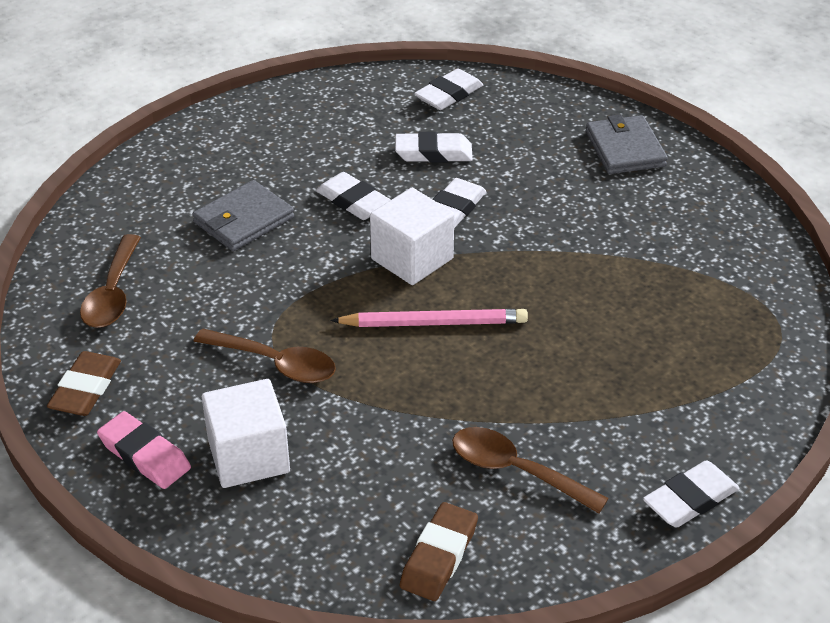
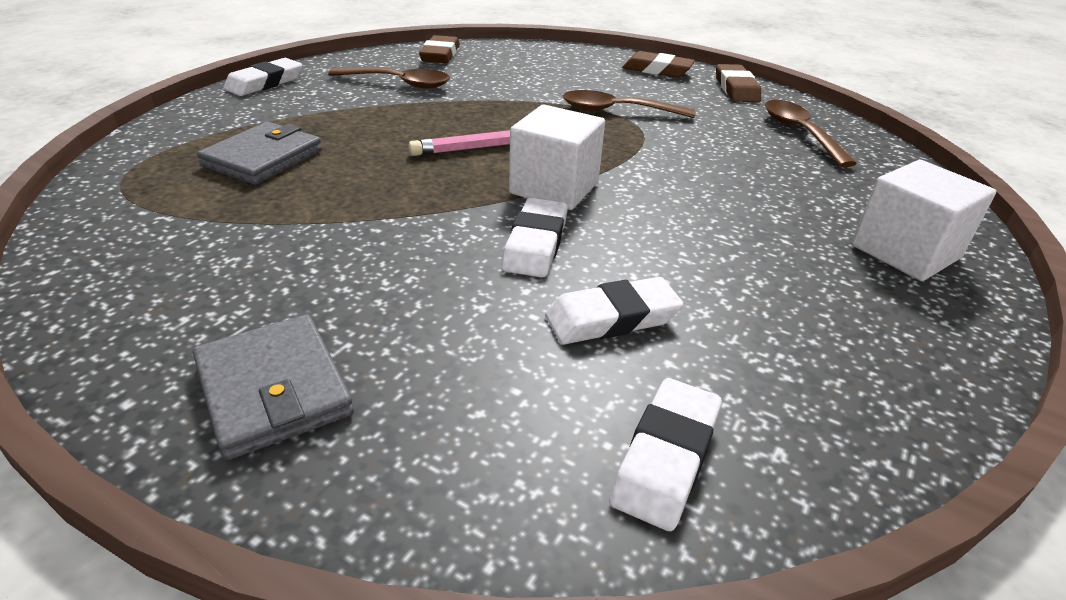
camera: 160 degrees right, 5 degrees down
pink eraser [97,411,191,489] -> brown eraser [622,51,695,78]
grey wallet [192,180,294,251] -> grey wallet moved to [197,122,322,185]
white cube [202,379,290,488] -> white cube moved to [852,160,996,281]
white eraser [316,172,391,220] -> none

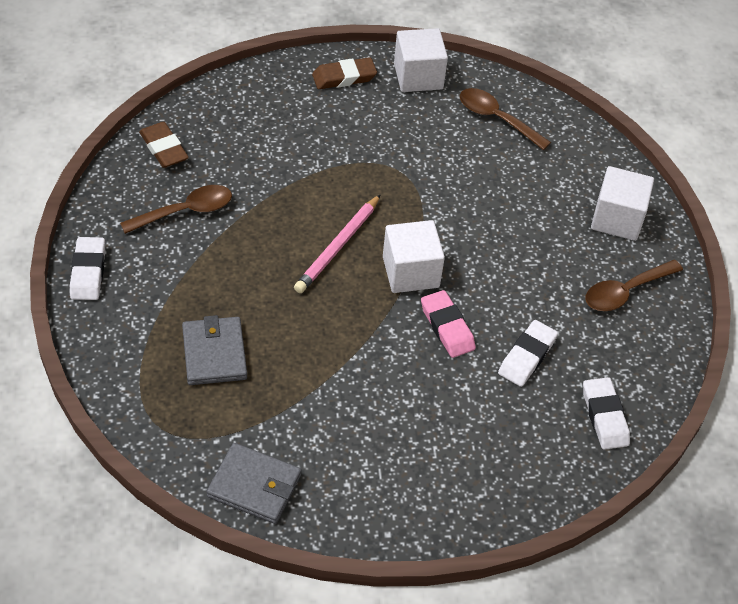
camera: 40 degrees left, 15 degrees up
grey wallet [193,314,354,460] -> grey wallet moved to [207,443,301,524]
white eraser [502,198,568,278] -> pink eraser [421,290,476,358]
brown spoon [563,90,695,118] -> brown spoon moved to [585,260,683,311]
brown eraser [716,64,761,102] -> white cube [394,28,448,92]

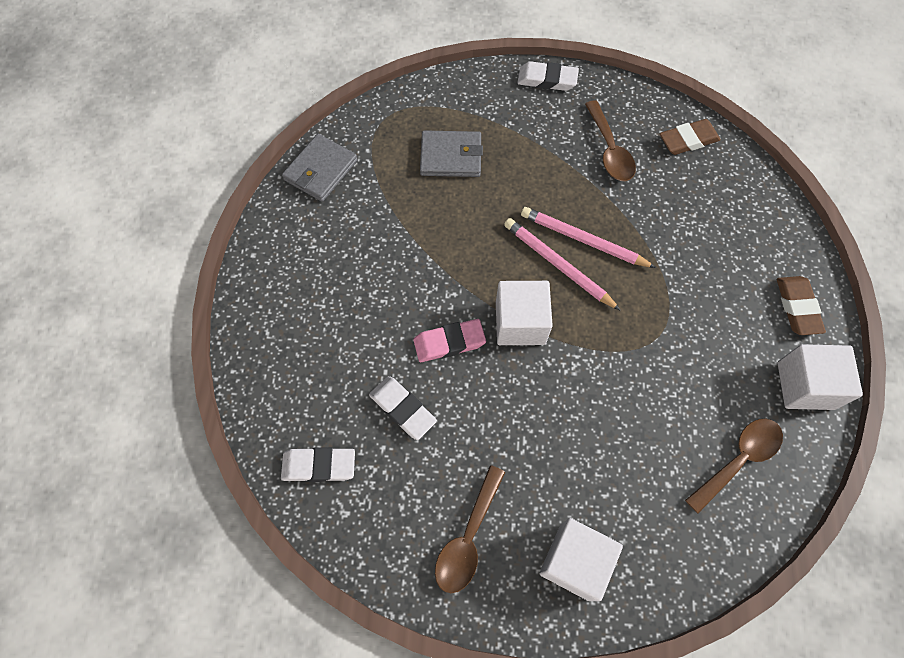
camera: 105 degrees right, 15 degrees up
brown spoon [585,260,683,311] -> brown spoon turned 135 degrees counterclockwise [435,465,506,593]
none -> pink pencil [521,207,656,268]

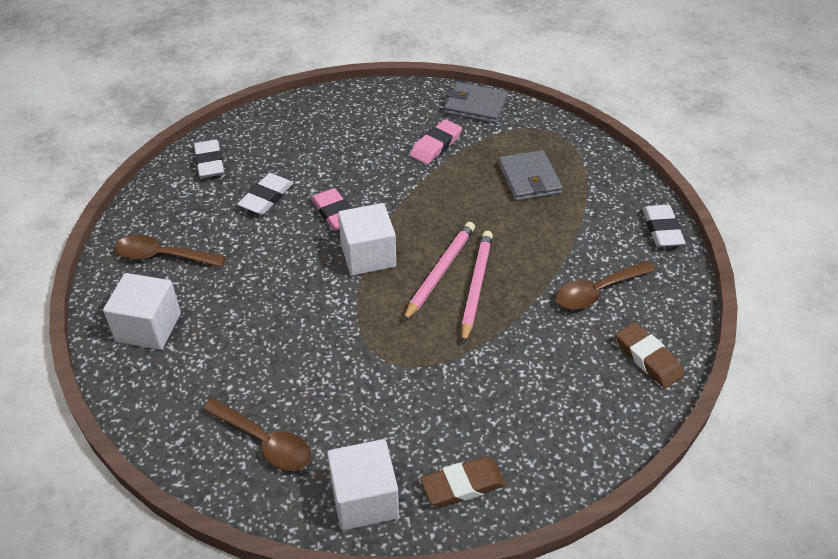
camera: 75 degrees right, 20 degrees down
none -> pink eraser [410,119,462,164]

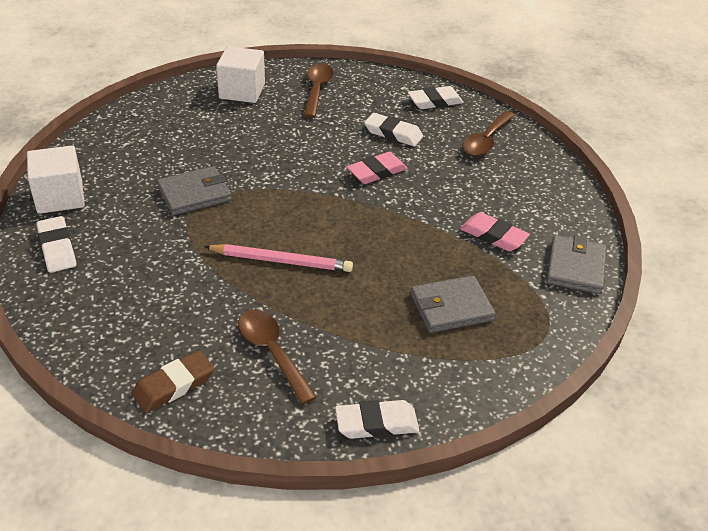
camera: 85 degrees right, 5 degrees down
brown spoon [203,398,311,471] -> brown spoon moved to [462,111,515,156]
white cube [338,203,396,276] -> none
pink pencil [403,222,475,322] -> none
brown eraser [420,457,506,507] -> white eraser [36,216,76,273]
none -> grey wallet [157,166,231,215]

